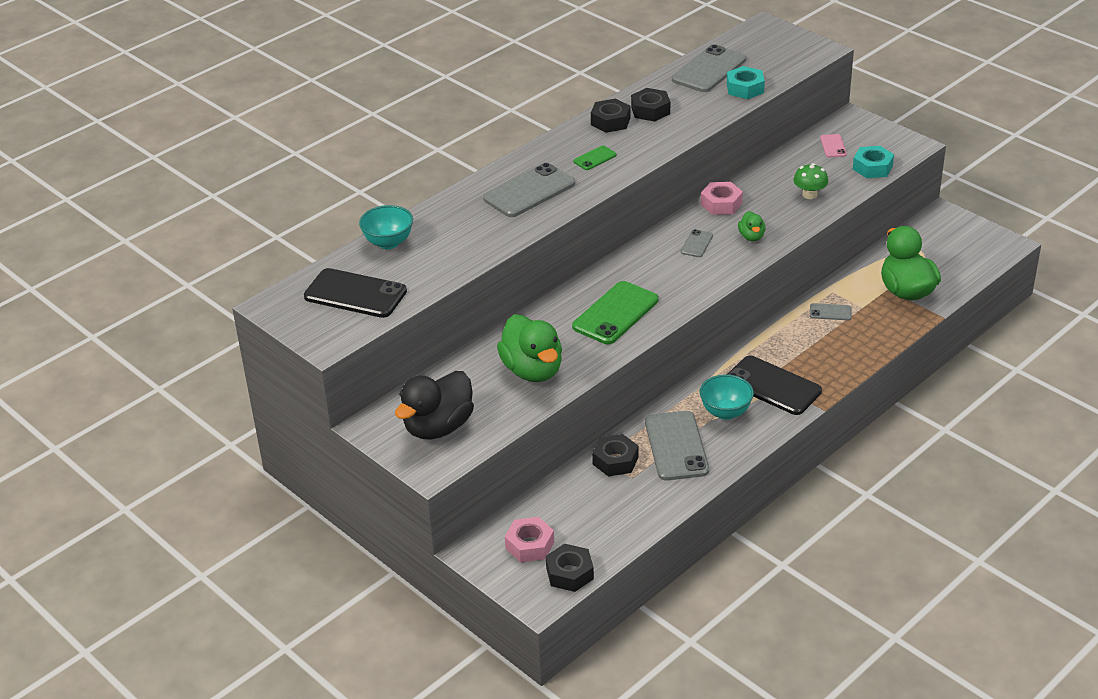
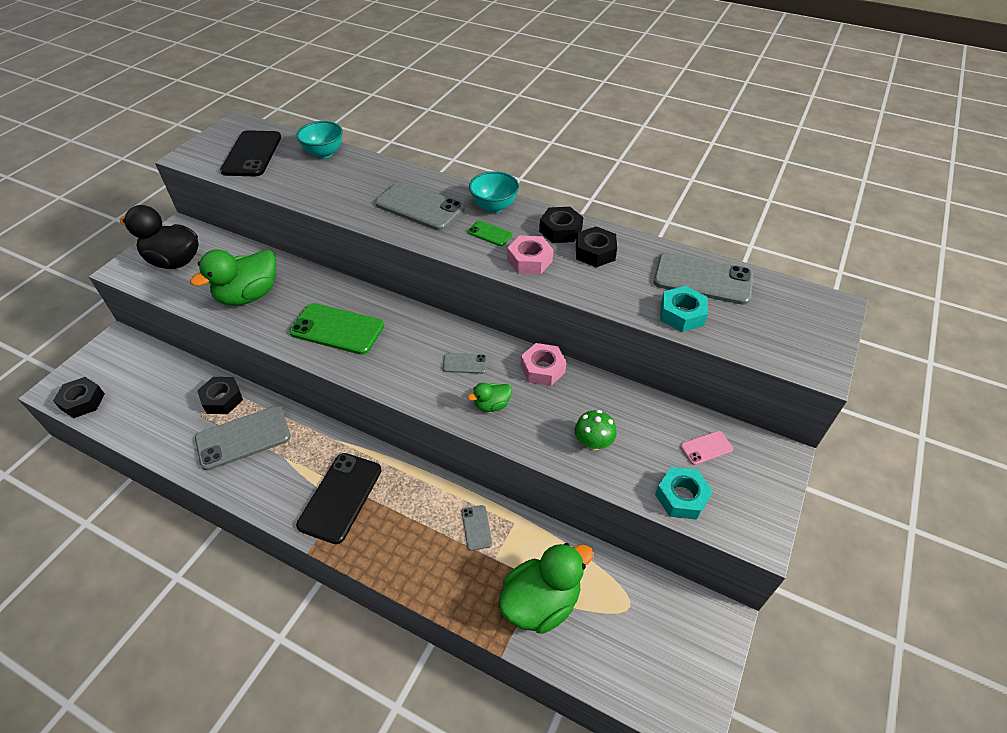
camera: 70 degrees right, 10 degrees up
pink nut [505,517,554,562] -> pink nut moved to [507,236,553,274]
turquoise bowl [700,374,754,420] -> turquoise bowl moved to [469,171,519,213]

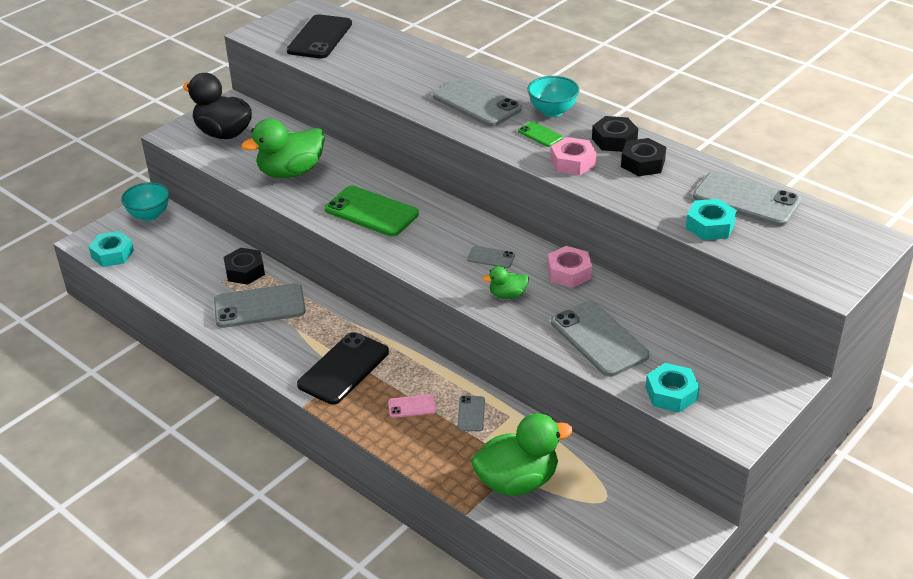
camera: 15 degrees right, 10 degrees down
black nut [53,377,105,418] -> turquoise nut [89,231,134,267]
turquoise bowl [296,121,343,159] -> turquoise bowl moved to [121,182,169,221]
green mushroom [575,410,617,450] -> grey phone [551,301,649,377]
pink phone [680,431,733,465] -> pink phone moved to [388,394,437,418]

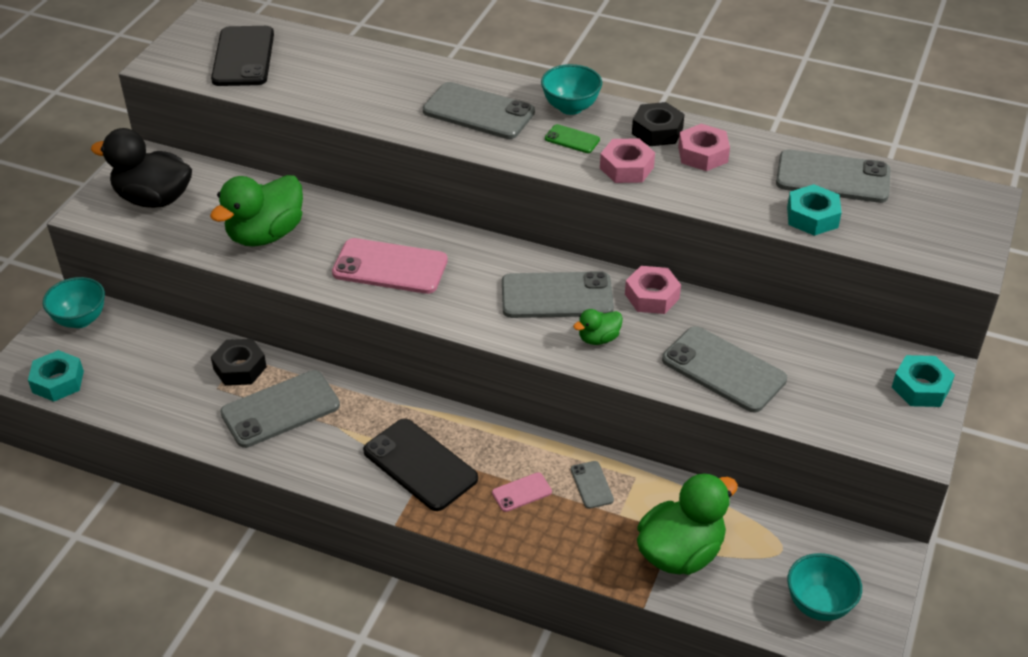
camera: 20 degrees left, 5 degrees up
black phone [297,332,389,405] -> black phone turned 60 degrees counterclockwise [363,419,478,511]
green phone [325,186,419,236] -> pink phone [332,238,448,294]
grey phone [467,246,515,268] -> grey phone [502,271,614,318], size x2.08
black nut [621,138,666,176] -> pink nut [678,124,730,171]
turquoise nut [646,363,700,413] -> turquoise nut moved to [892,355,955,407]
none -> turquoise bowl [787,553,862,621]

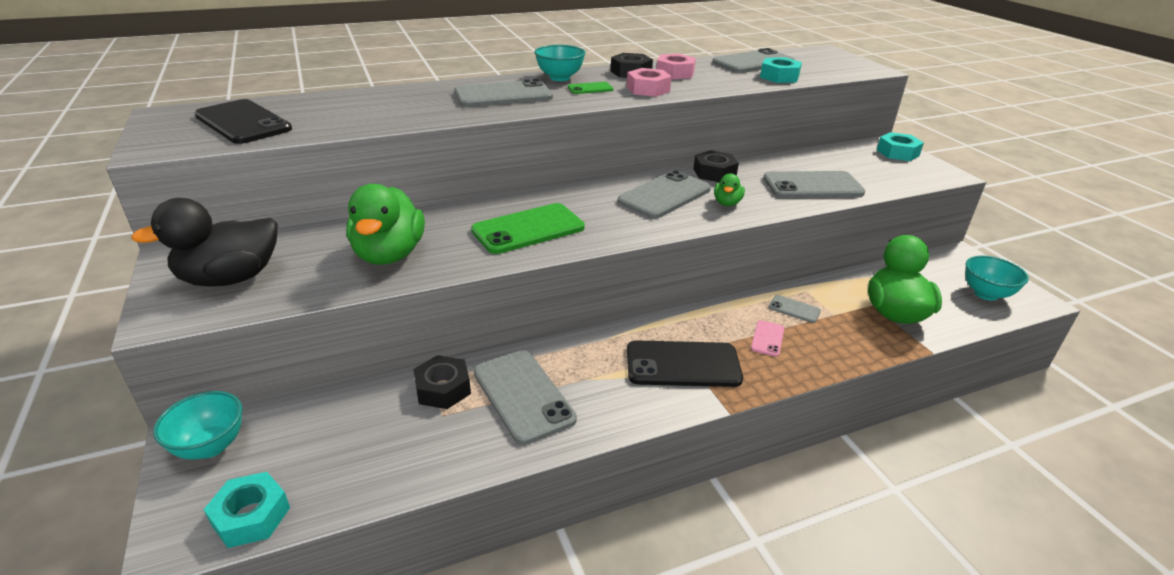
camera: 45 degrees left, 10 degrees down
grey phone [220,370,340,448] -> grey phone turned 45 degrees counterclockwise [474,350,577,445]
pink phone [332,238,448,294] -> green phone [471,203,585,254]
pink nut [625,266,681,314] -> black nut [693,150,739,182]

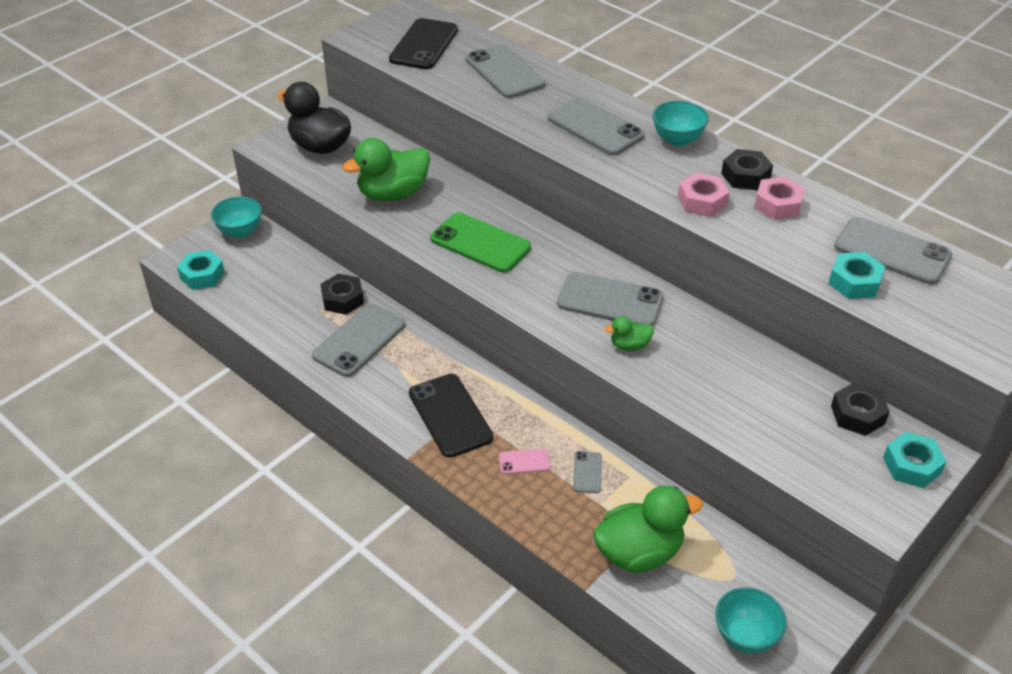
camera: 65 degrees right, 10 degrees up
green phone [568,82,614,94] -> none
black nut [693,150,739,182] -> black nut moved to [831,382,890,436]
grey phone [763,171,865,198] -> grey phone moved to [466,44,546,98]

